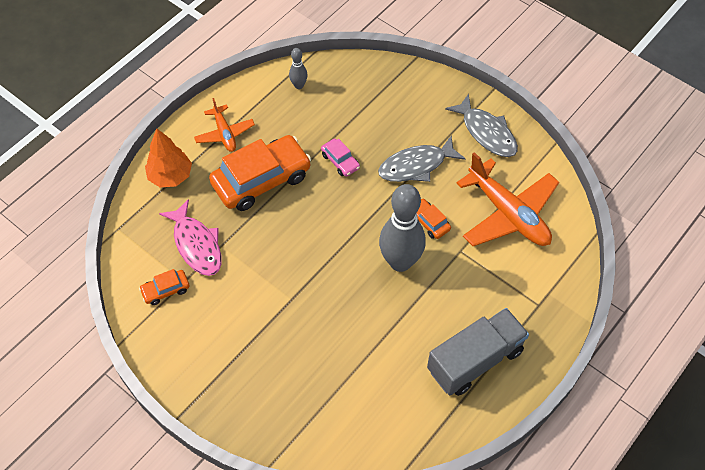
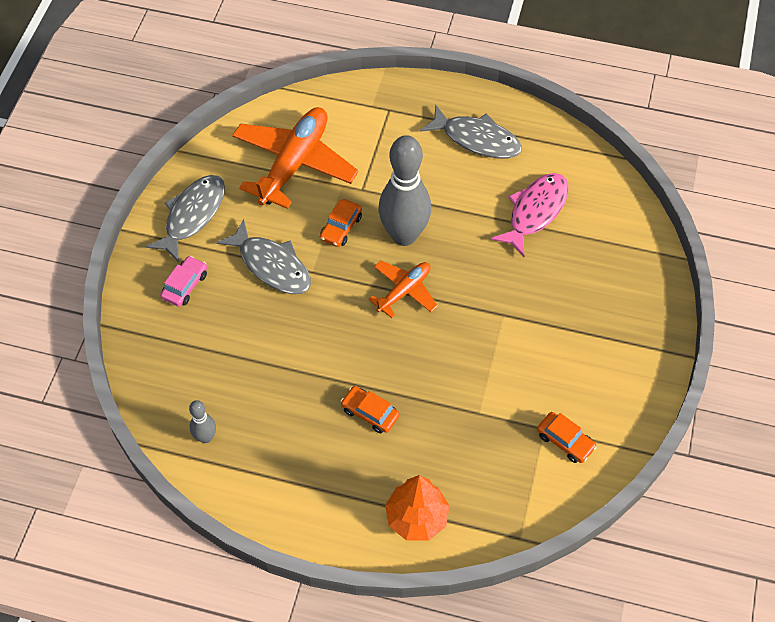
camera: 115 degrees left, 0 degrees up
pink fish [159,199,222,276] -> pink fish moved to [491,173,568,257]
orange plane [194,98,255,152] -> orange plane moved to [368,261,438,318]
orange car [209,135,311,211] -> orange car [340,386,400,433], size x0.45
pink car [321,139,360,177] -> pink car moved to [160,256,207,306]
grey truck [427,308,529,396] -> grey fish [420,105,522,159]

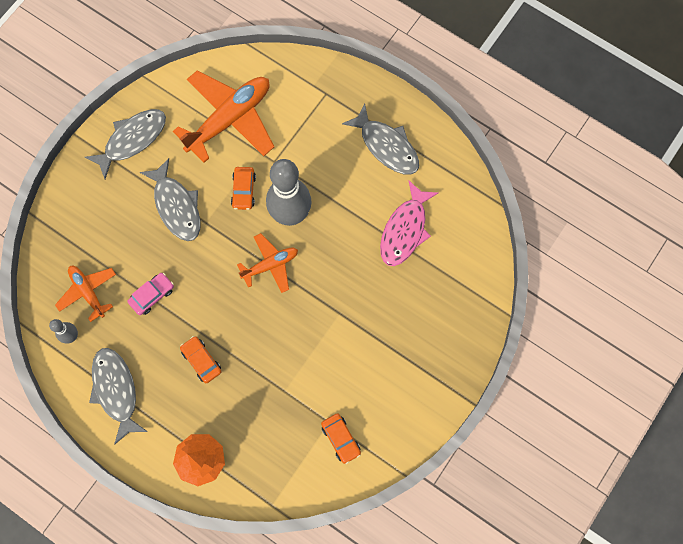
camera: 20 degrees right, 15 degrees up
pink car [160,256,207,306] -> pink car moved to [128,273,174,315]
orange car [320,199,362,247] -> orange car turned 45 degrees counterclockwise [231,167,256,210]
pink fish [491,173,568,257] -> pink fish turned 150 degrees clockwise [380,181,438,266]
none -> orange plane [55,266,116,322]
none -> grey fish [89,348,148,445]

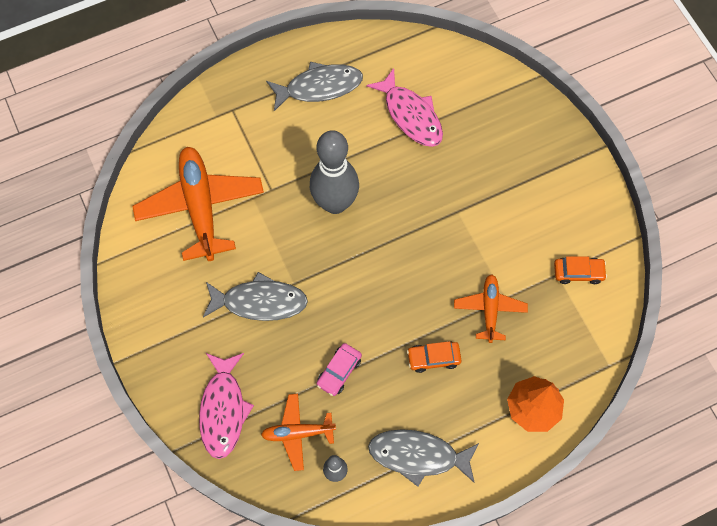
camera: 60 degrees left, 5 degrees down
grey fish [85,109,166,179] -> none
pink car [128,273,174,315] -> pink car turned 135 degrees counterclockwise [317,343,362,396]
orange car [231,167,256,210] -> none
orange plane [237,233,298,293] -> orange plane moved to [454,274,528,343]
none -> pink fish [199,353,254,459]

